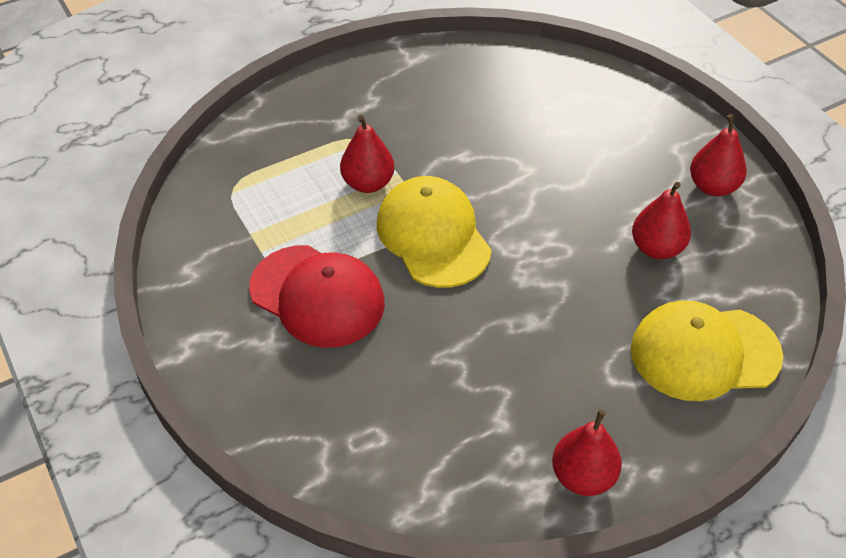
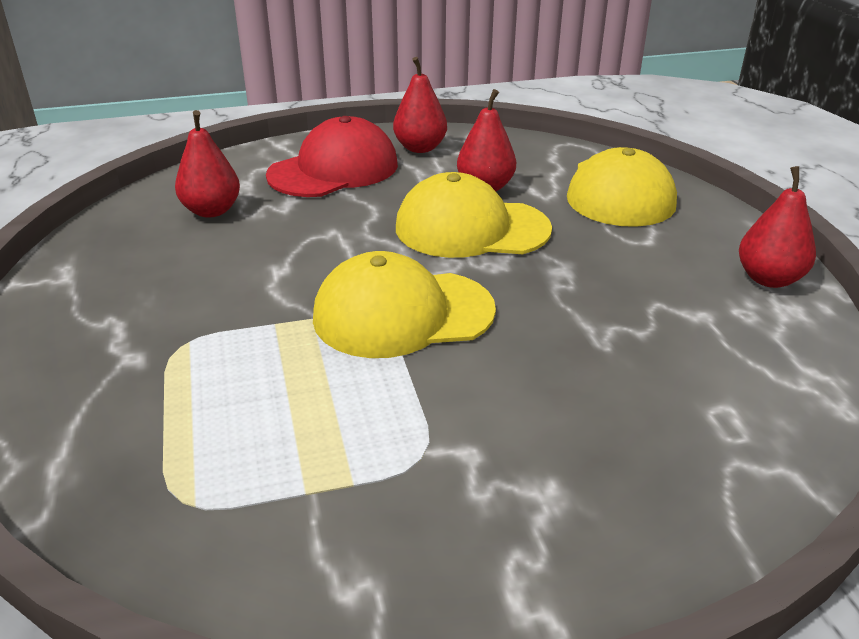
camera: 75 degrees left, 15 degrees down
red cap [249,245,385,348] -> red cap moved to [266,116,398,197]
red pear [340,115,395,193] -> red pear moved to [175,110,240,218]
none -> yellow cap [396,172,552,258]

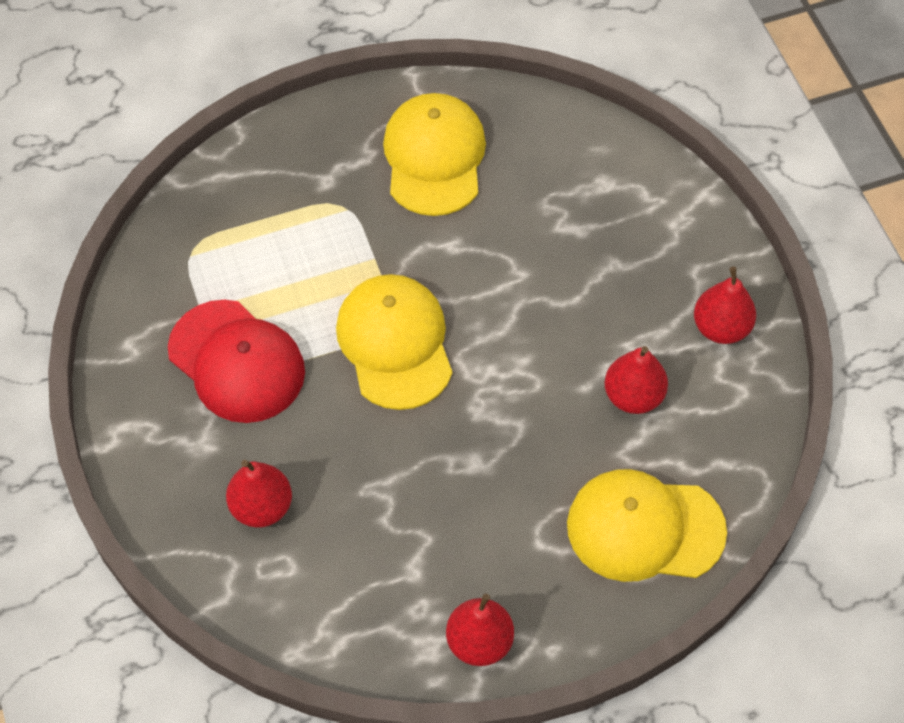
camera: 85 degrees right, 25 degrees up
red pear [175,110,240,218] -> red pear moved to [226,460,292,528]
red cap [266,116,398,197] -> red cap moved to [168,300,305,423]
yellow cap [396,172,552,258] -> yellow cap moved to [383,93,486,216]

